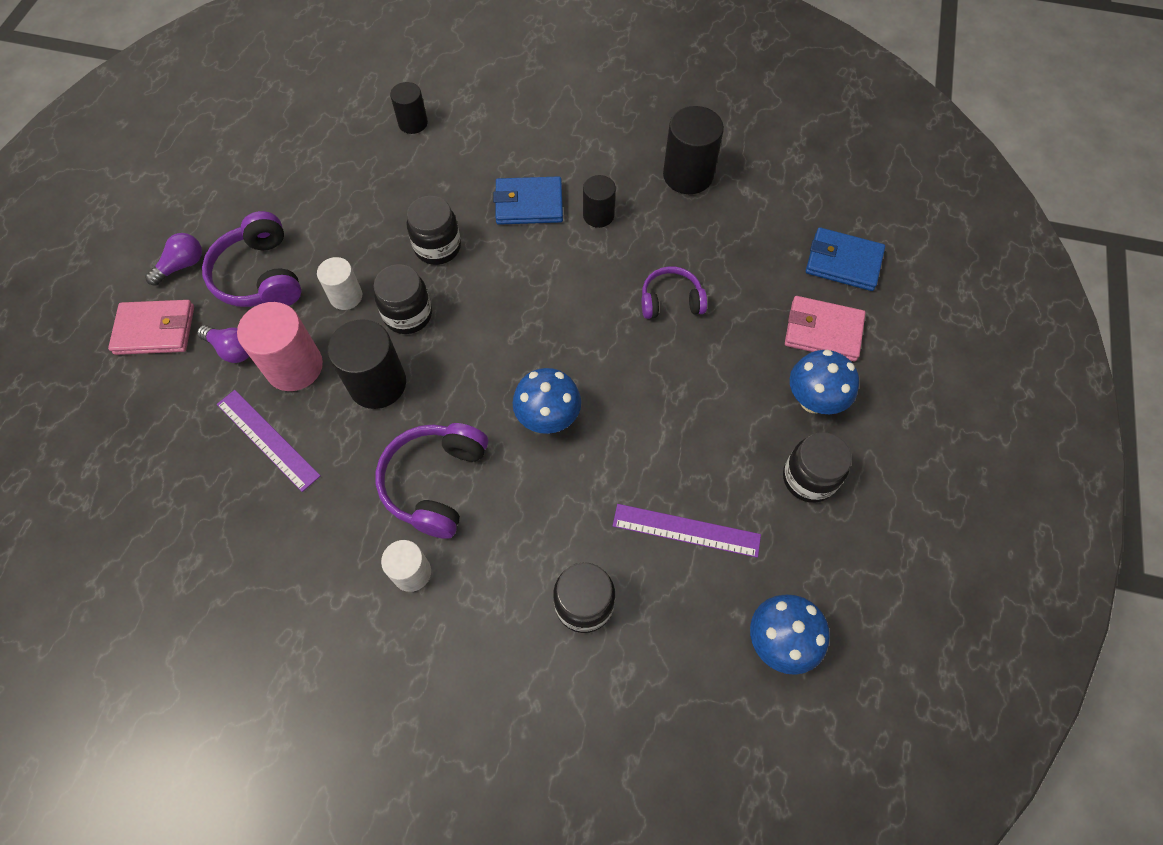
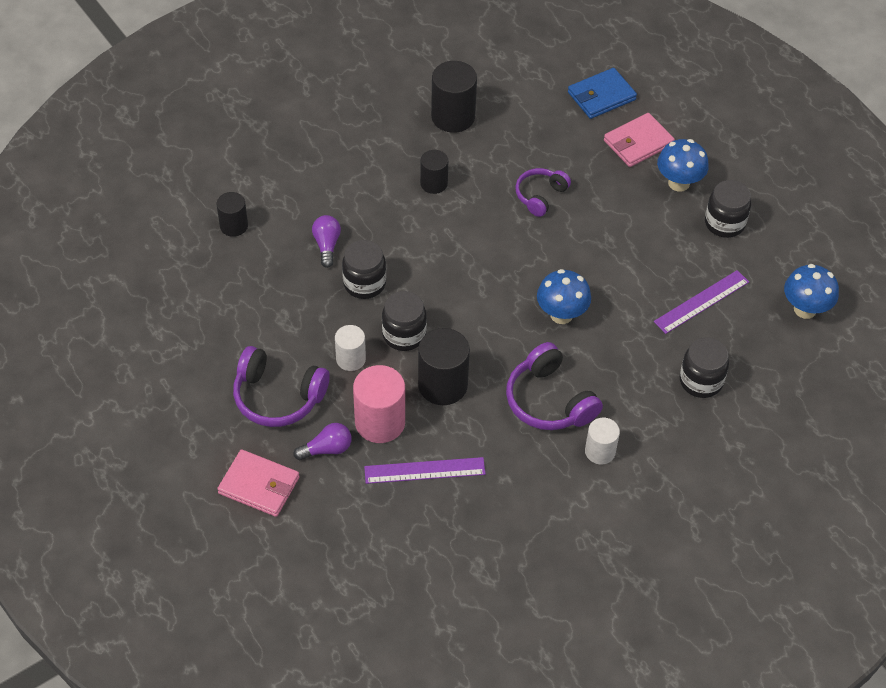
camera: 50 degrees left, 10 degrees down
pink wallet [108,300,194,355] -> pink wallet turned 75 degrees clockwise [217,449,300,517]
purple light bulb [145,233,202,286] -> purple light bulb moved to [312,215,341,268]
blue wallet [493,176,563,225] -> none

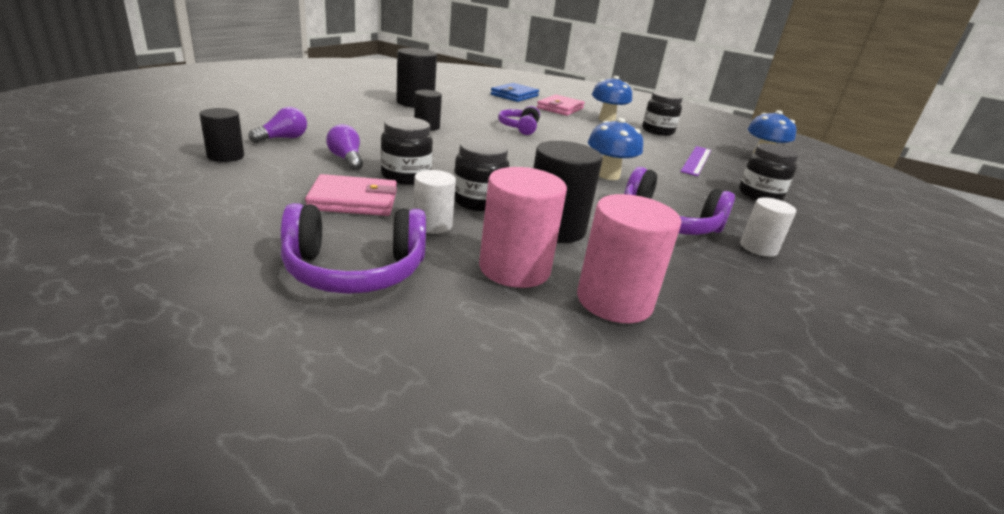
camera: 30 degrees left, 25 degrees down
pink wallet [217,449,300,517] -> pink wallet moved to [305,174,397,216]
purple light bulb [294,423,352,460] -> purple light bulb moved to [248,107,307,143]
purple ruler [364,457,486,484] -> pink cylinder [577,194,681,323]

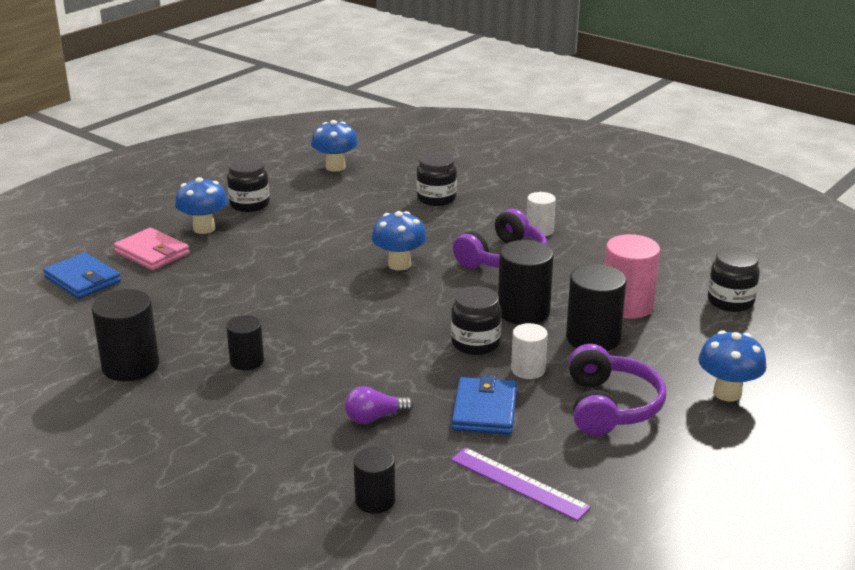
camera: 75 degrees left, 0 degrees up
purple light bulb [248,107,307,143] -> none
pink wallet [305,174,397,216] -> blue wallet [452,375,517,435]
black jar [381,117,433,185] -> black jar moved to [708,247,760,312]
pink cylinder [479,167,567,288] -> black cylinder [566,264,626,351]
purple headphones [498,106,540,135] -> none
purple ruler [680,146,711,176] -> purple ruler moved to [451,447,591,521]
none -> blue mushroom [698,330,766,401]

